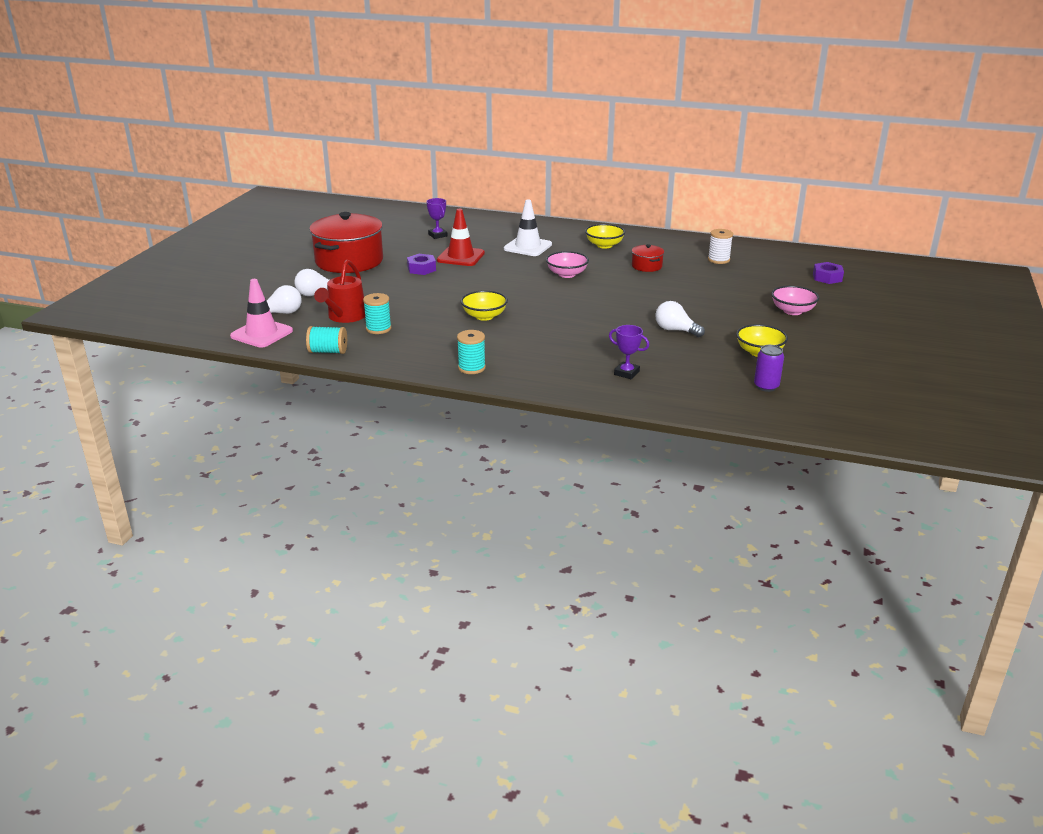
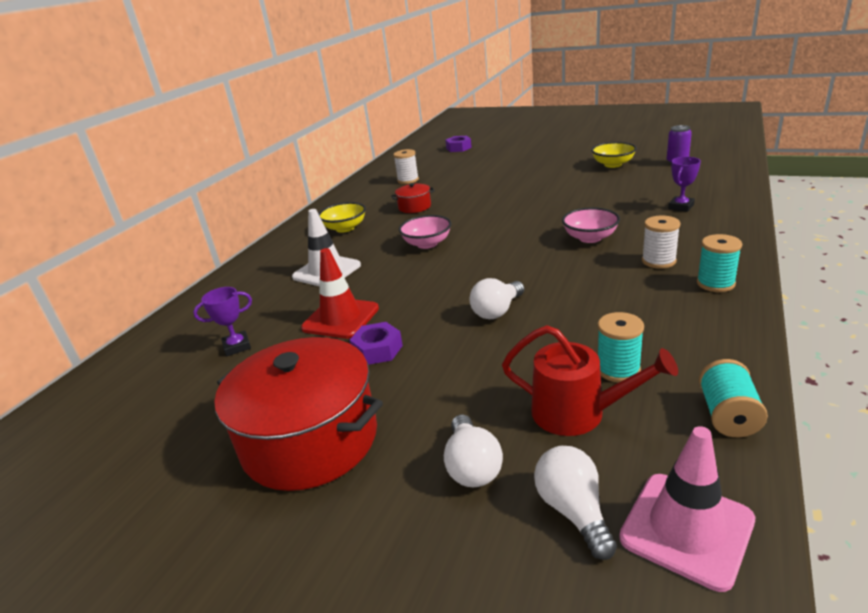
camera: 80 degrees left, 0 degrees up
yellow bowl [461,290,508,321] -> none
white light bulb [655,301,705,337] -> white light bulb moved to [470,278,524,319]
pink bowl [771,286,819,315] -> pink bowl moved to [562,207,620,243]
none -> white spool [642,215,680,269]

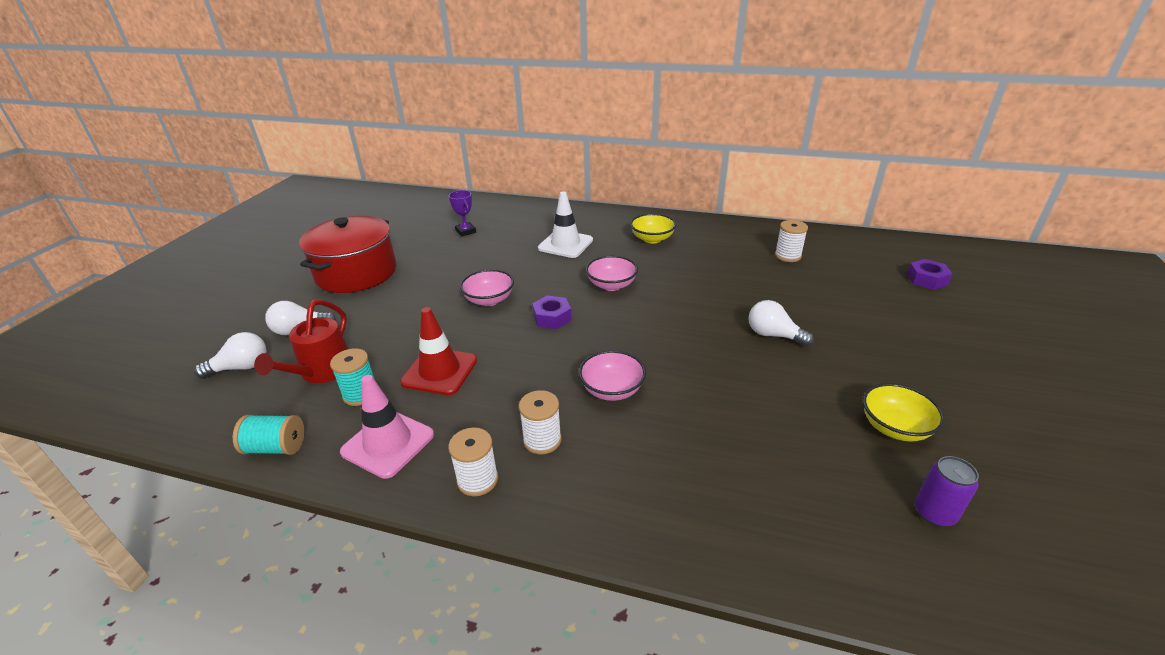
camera: 80 degrees right, 5 degrees up
red traffic cone [301,248,379,339] -> red traffic cone moved to [400,307,477,395]
purple nut [350,322,403,365] -> purple nut moved to [532,295,572,329]
red pot [391,183,435,213] -> none
white light bulb [470,278,524,319] -> white light bulb moved to [749,300,814,347]
pink traffic cone [619,426,755,592] -> pink traffic cone moved to [340,375,434,479]
purple trophy [668,157,701,212] -> none
turquoise spool [697,234,742,292] -> white spool [448,427,498,496]
none -> pink bowl [460,269,514,306]

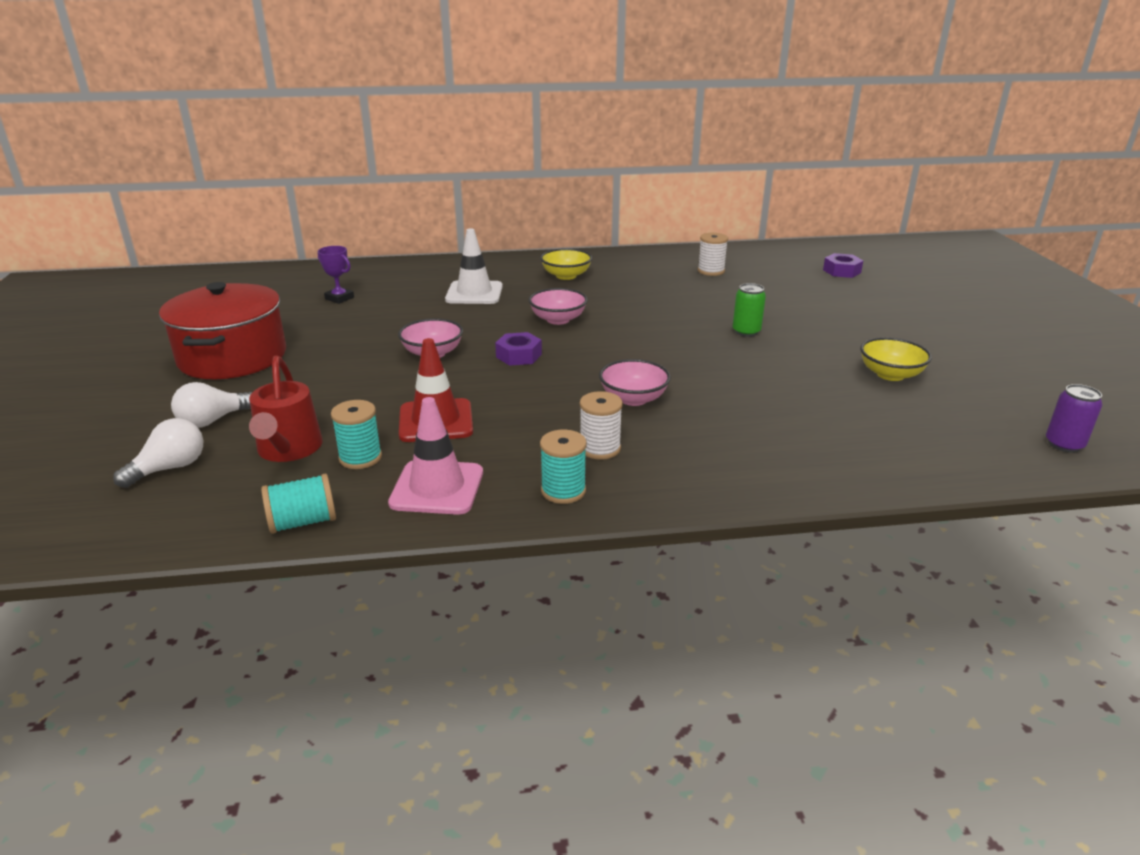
camera: 25 degrees left, 5 degrees down
white spool [448,427,498,496] -> turquoise spool [540,430,587,504]
white light bulb [749,300,814,347] -> green can [733,283,766,337]
purple can [915,456,979,527] -> purple can moved to [1046,384,1102,453]

